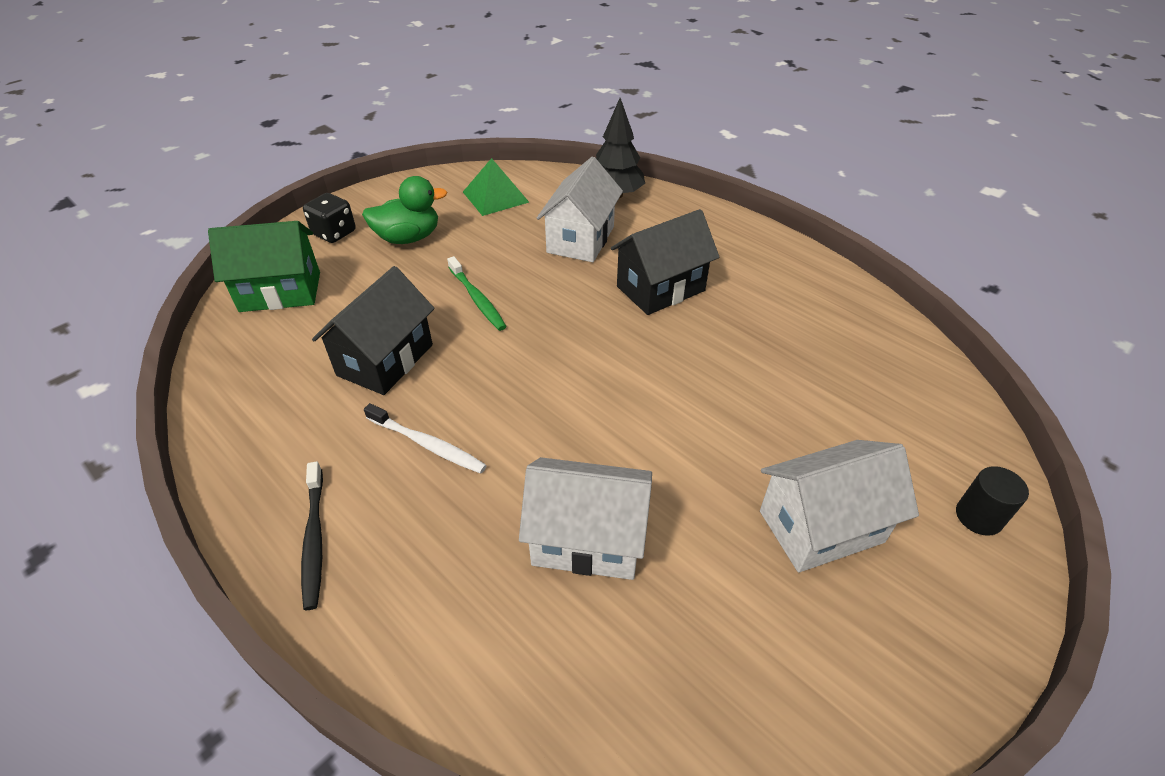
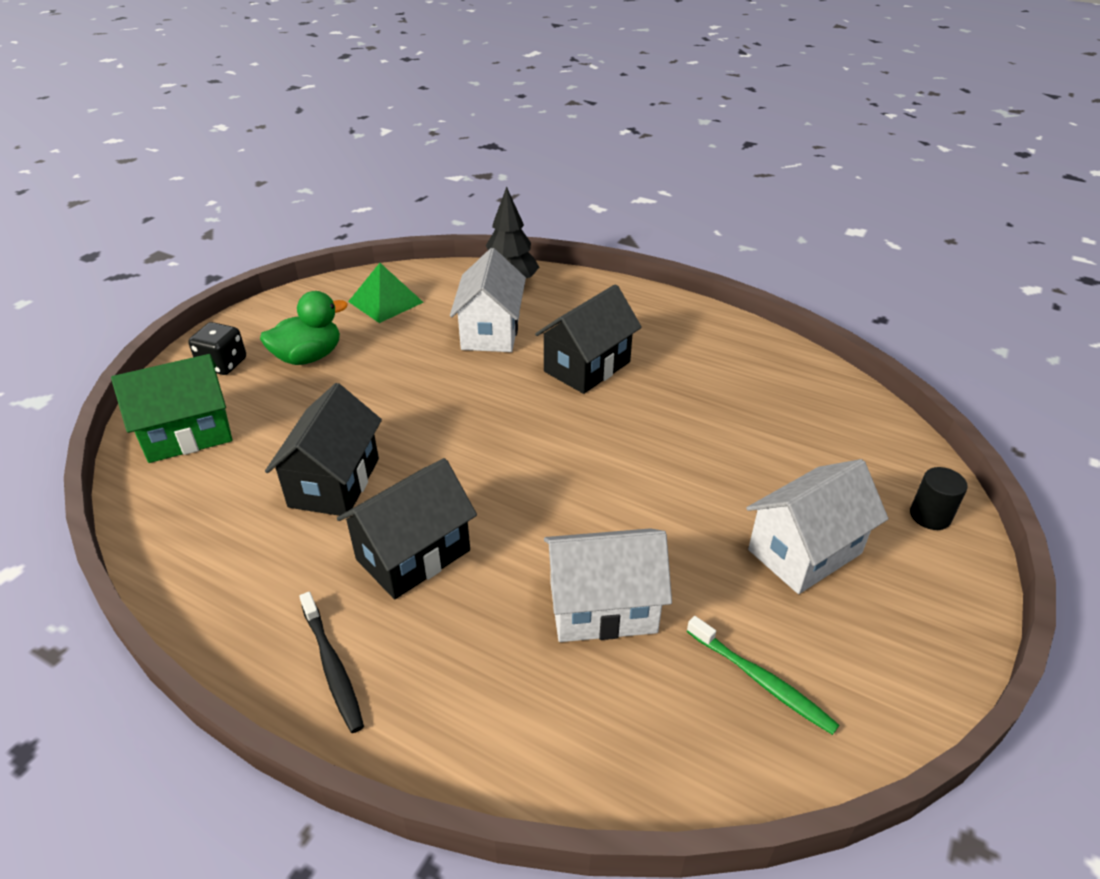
camera: 15 degrees left, 5 degrees down
white toothbrush [364,403,487,474] -> black house [337,458,477,599]
green toothbrush [447,256,507,331] -> green toothbrush moved to [687,616,839,735]

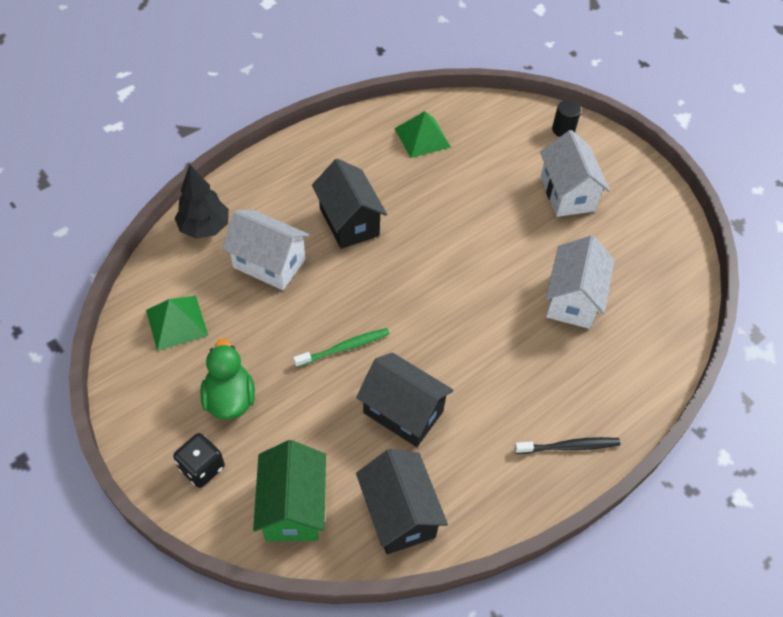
camera: 70 degrees left, 15 degrees up
black house [337,458,477,599] -> black house moved to [356,449,448,554]
green toothbrush [687,616,839,735] -> green toothbrush moved to [293,328,390,368]
none -> green pyramid [395,111,451,158]

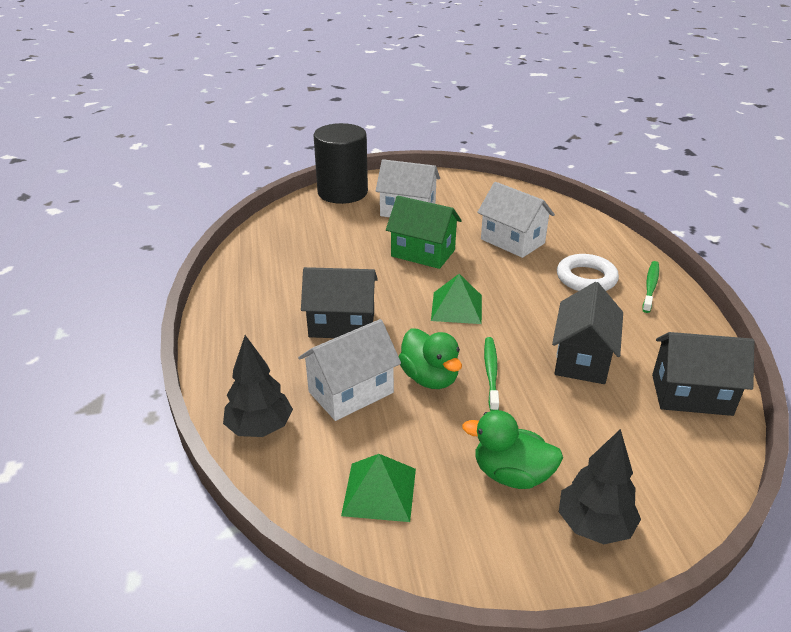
camera: 60 degrees left, 20 degrees down
black dice [173,433,225,488] -> black tree [559,429,641,544]
green house [253,440,326,541] -> green house moved to [386,196,462,269]
black house [356,353,454,447] -> black house turned 45 degrees counterclockwise [552,282,623,384]
green pyramid [395,111,451,158] -> green pyramid moved to [431,274,482,324]
black toothbrush [514,437,620,454] -> green toothbrush [642,261,659,313]
black cylinder [552,100,581,137] -> black cylinder [313,123,368,204], size x2.42
none -> green duck [399,328,462,389]
none -> white ring [557,254,619,291]

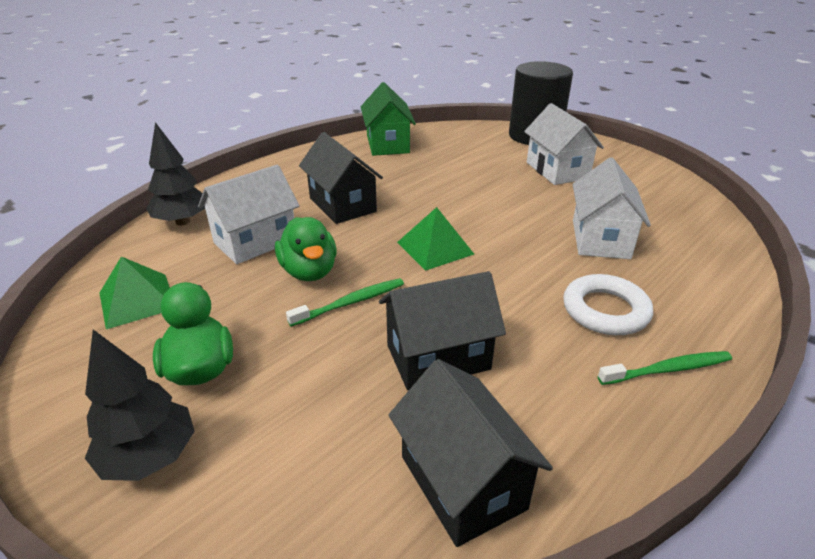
camera: 55 degrees right, 0 degrees up
white house [298,319,401,421] -> white house turned 60 degrees counterclockwise [198,165,299,264]
green house [386,196,462,269] -> green house moved to [361,82,416,156]
green duck [399,328,462,389] -> green duck turned 45 degrees counterclockwise [275,217,337,281]

